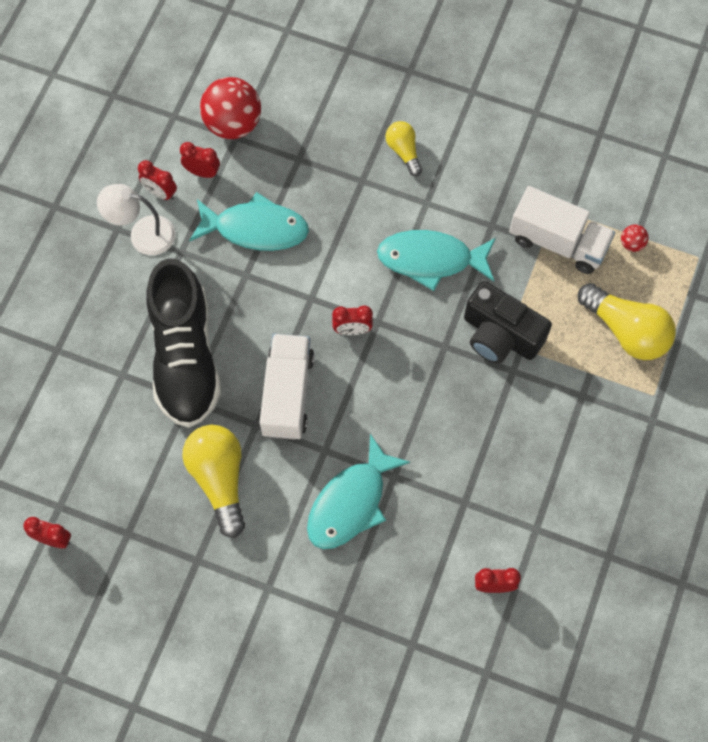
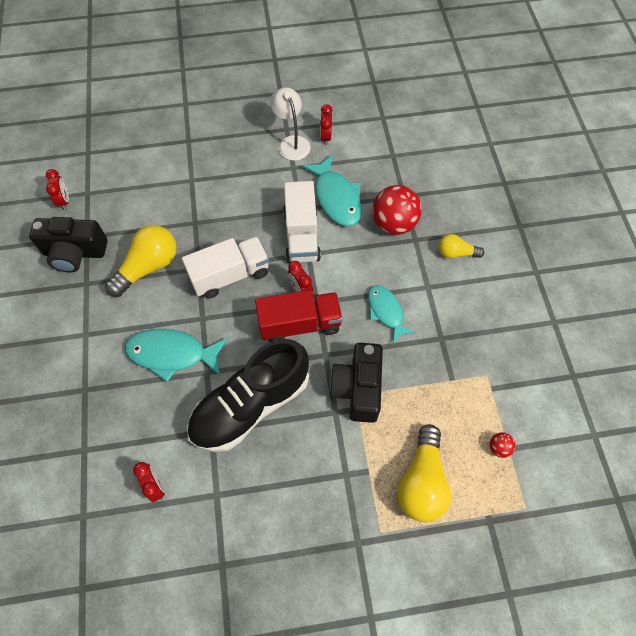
camera: 60 degrees right, 5 degrees down
black shoe [147,258,221,428] -> black shoe moved to [187,339,309,452]
red clock [180,142,220,178] -> none
red ball [200,77,261,139] -> red ball moved to [372,185,422,235]
turquoise fish [377,230,496,291] -> turquoise fish [368,285,415,343], size x0.66
yellow light bulb [386,121,422,176] -> yellow light bulb turned 120 degrees counterclockwise [438,234,484,259]
white truck [509,186,615,274] -> white truck moved to [283,181,321,263]
none -> black camera [29,217,108,272]
none -> red truck [255,290,343,342]

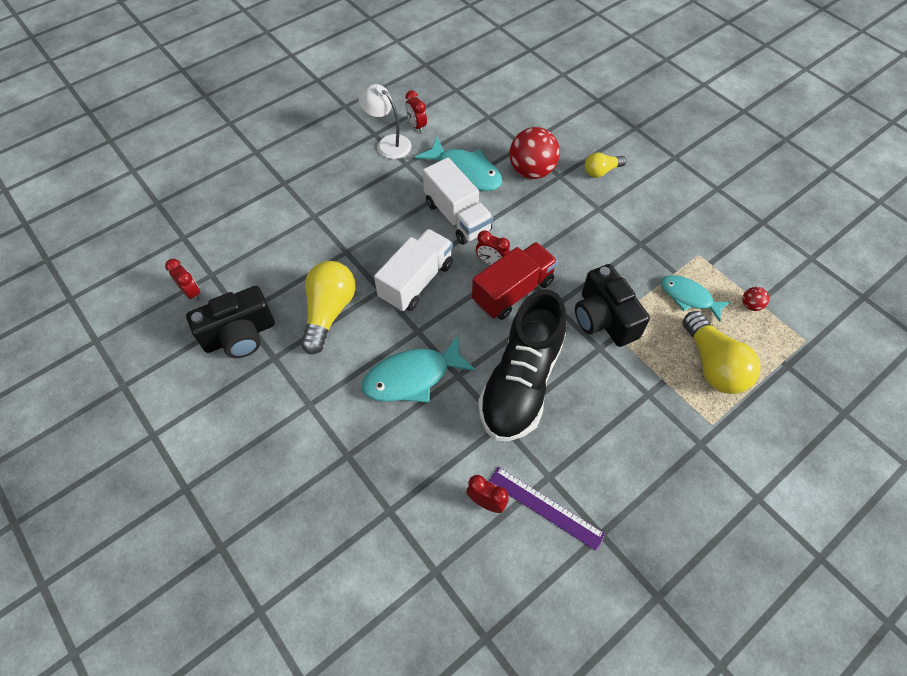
camera: 30 degrees left, 5 degrees down
turquoise fish [368,285,415,343] -> turquoise fish moved to [661,275,731,322]
none -> purple ruler [489,467,605,551]

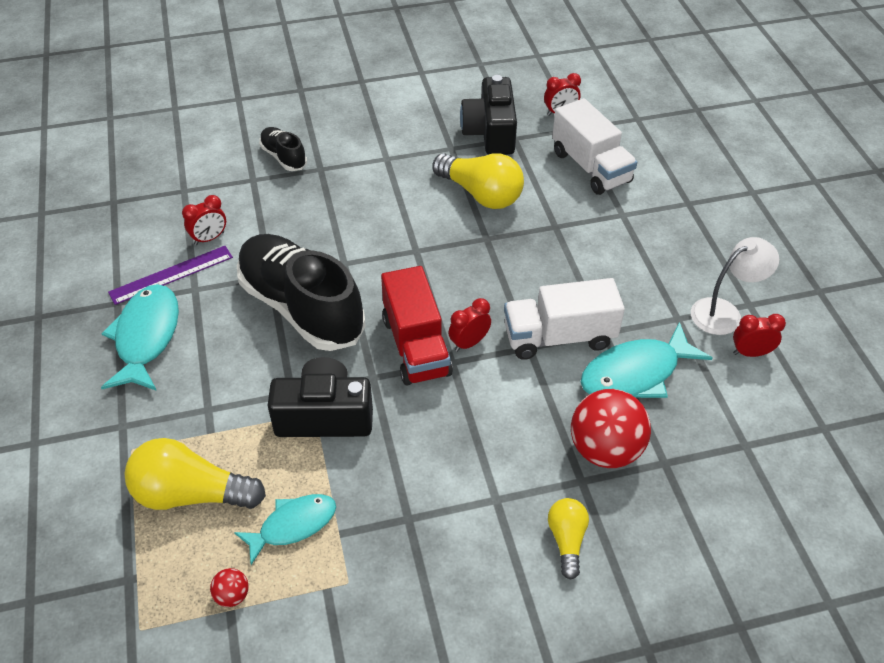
camera: 115 degrees right, 10 degrees down
turquoise fish [362,335,476,403] -> turquoise fish moved to [101,284,179,391]
white truck [374,229,453,312] -> white truck moved to [552,98,637,195]
none -> black shoe [259,127,307,171]

